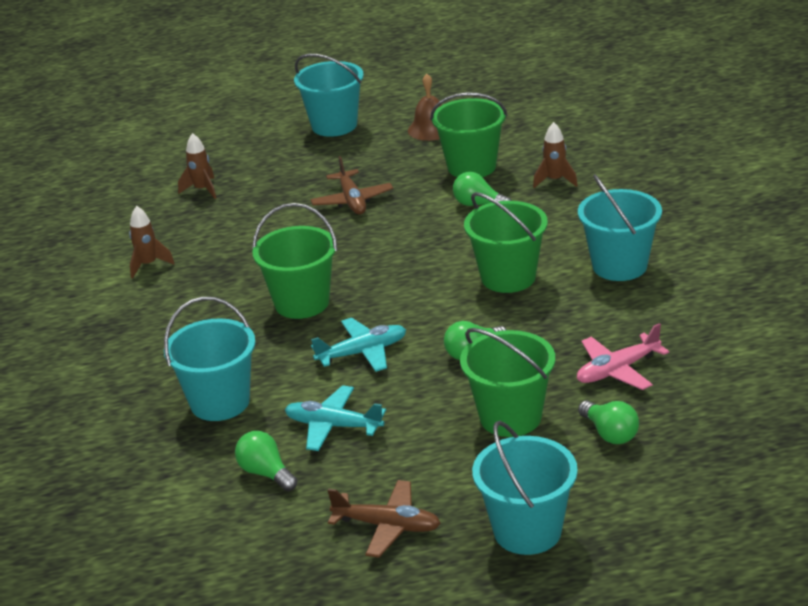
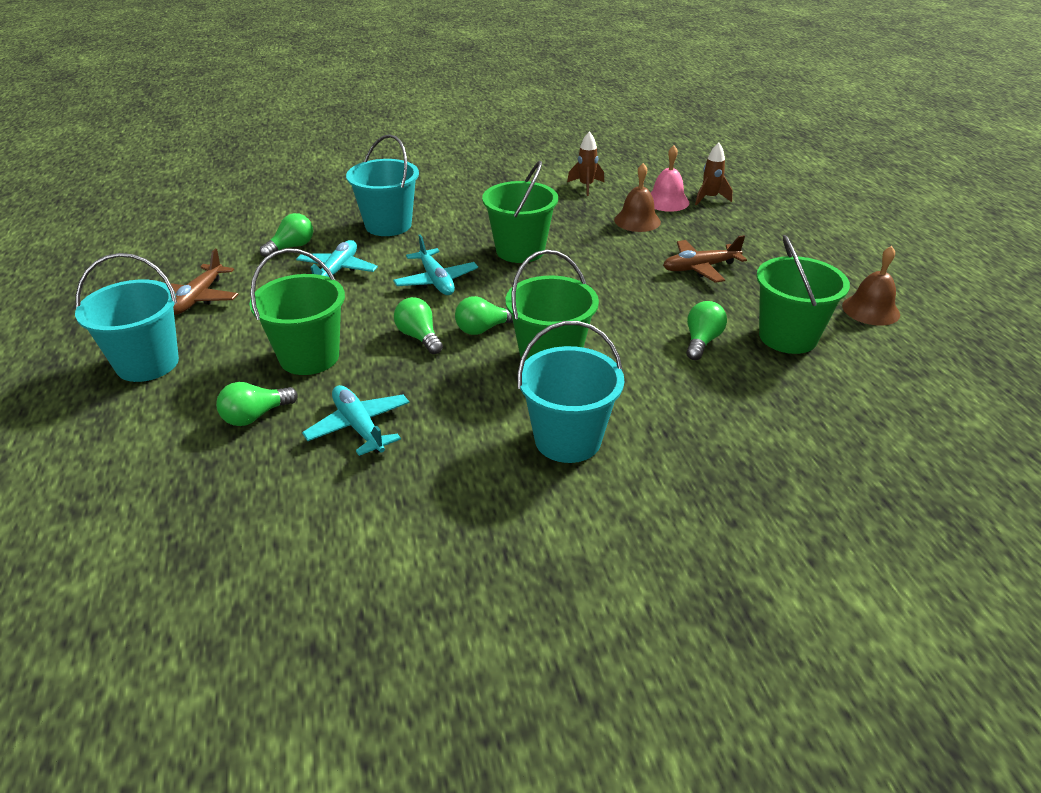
camera: 85 degrees right, 5 degrees up
turquoise bucket [294,54,364,137] -> none
brown rocket [533,122,578,188] -> none
pink plane [577,323,669,390] -> turquoise plane [302,385,409,456]
none -> green light bulb [455,296,513,335]
none -> brown bell [614,163,661,232]
none -> pink bell [651,145,690,212]

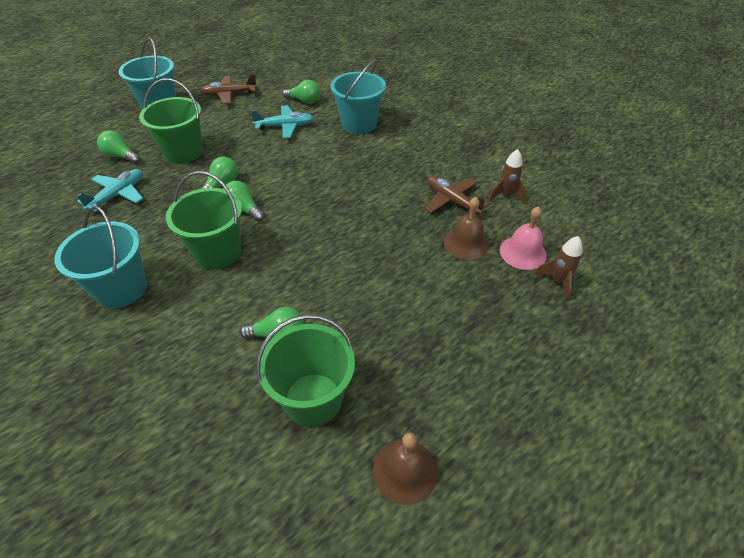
camera: 65 degrees right, 10 degrees up
turquoise plane [393,235,478,295] -> none
green bucket [482,161,558,263] -> none
brown plane [663,235,747,283] -> brown plane moved to [425,176,489,214]

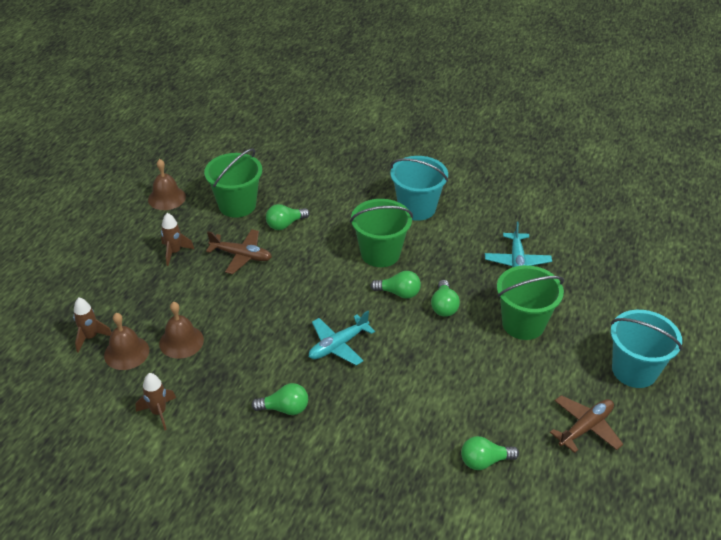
camera: 150 degrees right, 5 degrees down
green light bulb [97,131,140,164] -> green light bulb moved to [251,383,308,415]
turquoise plane [250,105,314,138] -> turquoise plane moved to [309,311,375,366]
turquoise bucket [330,59,386,134] -> none
brown plane [425,176,489,214] -> brown plane moved to [206,229,272,274]
pink bell [500,206,547,270] -> brown bell [104,313,149,370]
none -> brown rocket [161,213,194,266]

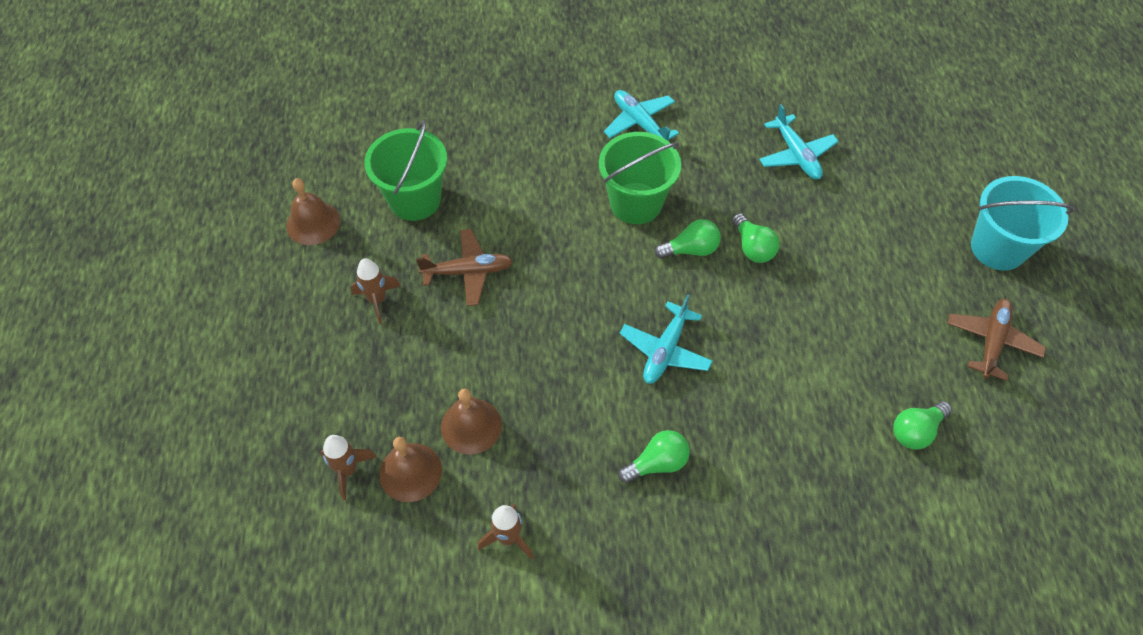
camera: 25 degrees left, 15 degrees up
green light bulb [266,204,310,230] -> none
turquoise bucket [390,156,448,221] -> turquoise plane [604,90,679,141]
green bucket [497,265,564,340] -> none

